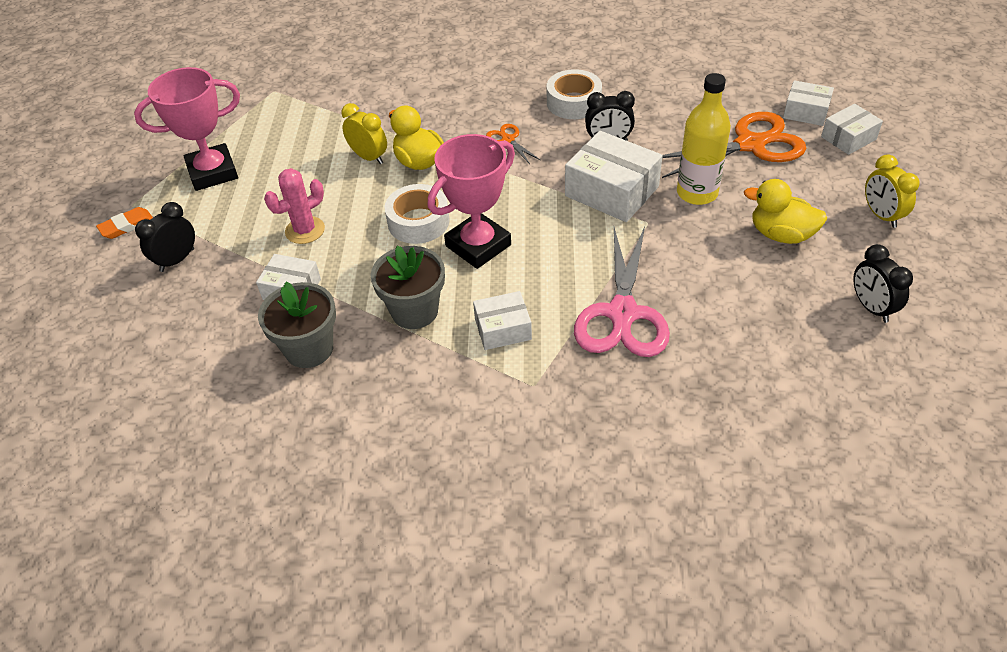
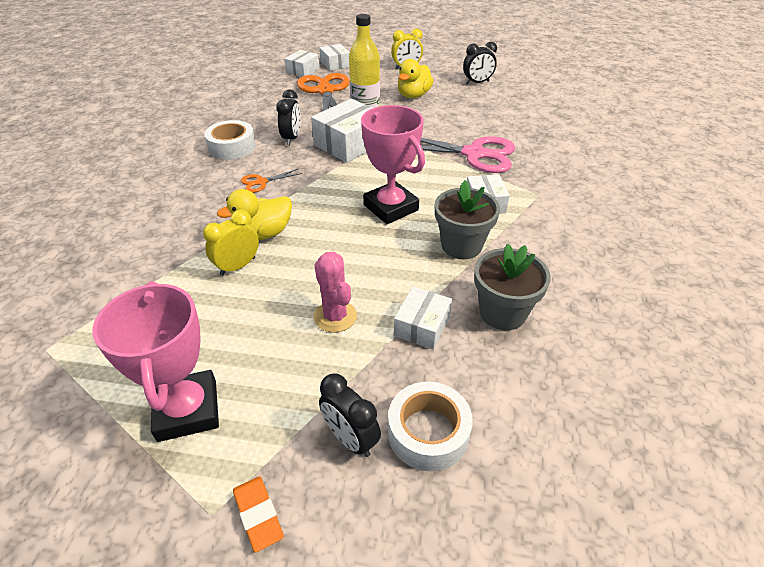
camera: 85 degrees left, 5 degrees down
white tape [384,184,449,244] -> white tape moved to [388,382,473,471]

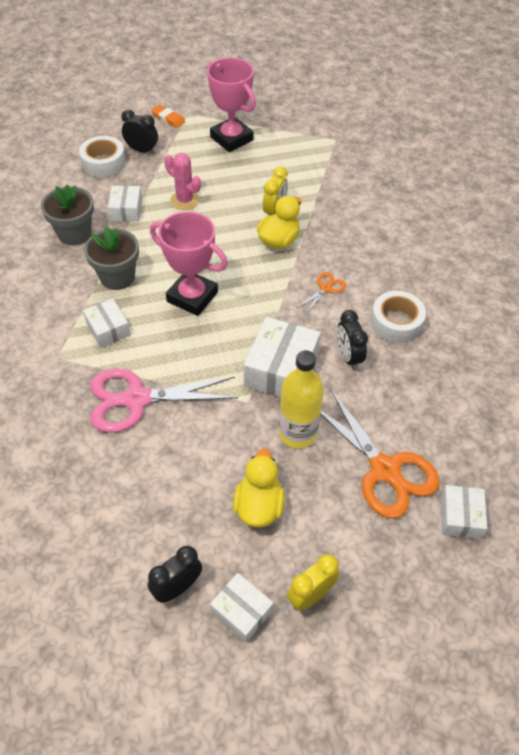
camera: 155 degrees right, 10 degrees up
white box [319,44,350,71] -> white box moved to [210,573,273,643]

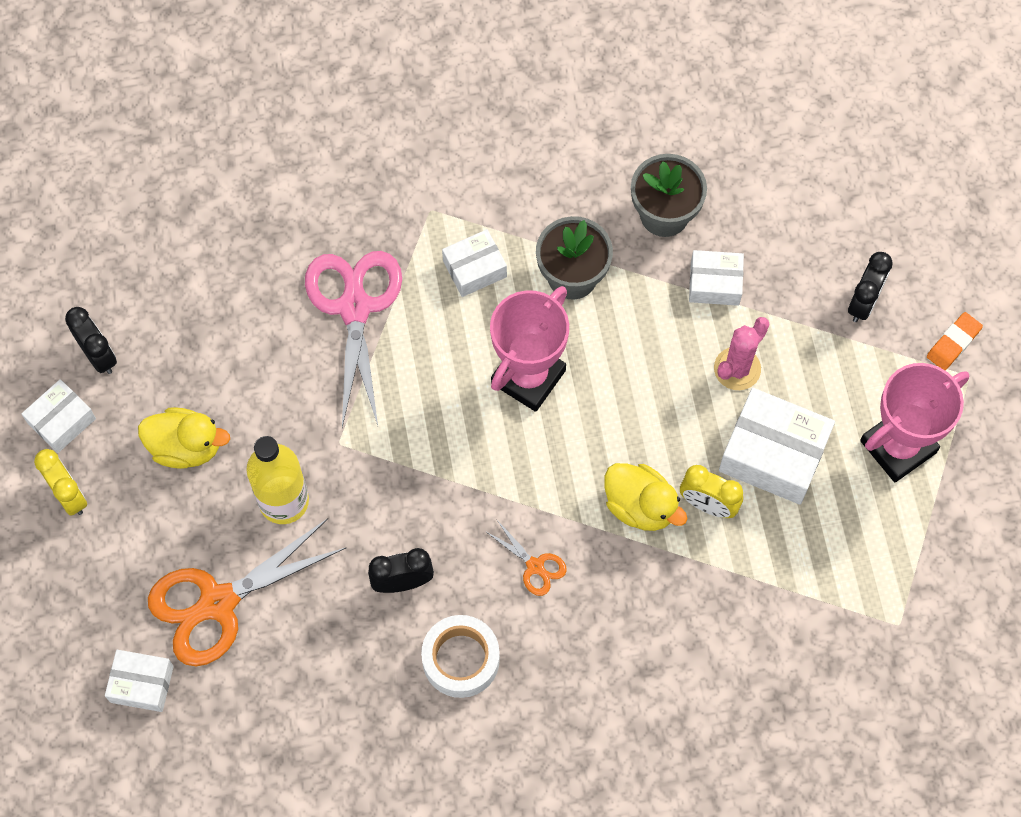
camera: 95 degrees right, 15 degrees up
white tape [79,136,126,177] -> none
white box [244,317,320,398] -> white box moved to [719,388,835,505]

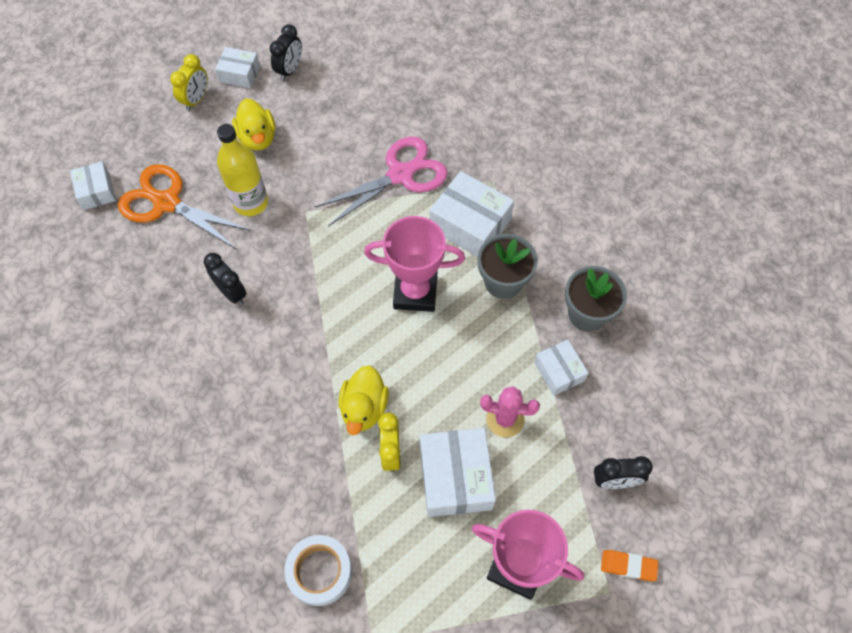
camera: 60 degrees right, 5 degrees down
white tape [421,615,500,698] -> white tape moved to [284,535,352,606]
white box [442,229,507,297] -> white box [429,171,514,257], size x1.70
orange scissors [485,519,567,596] -> none

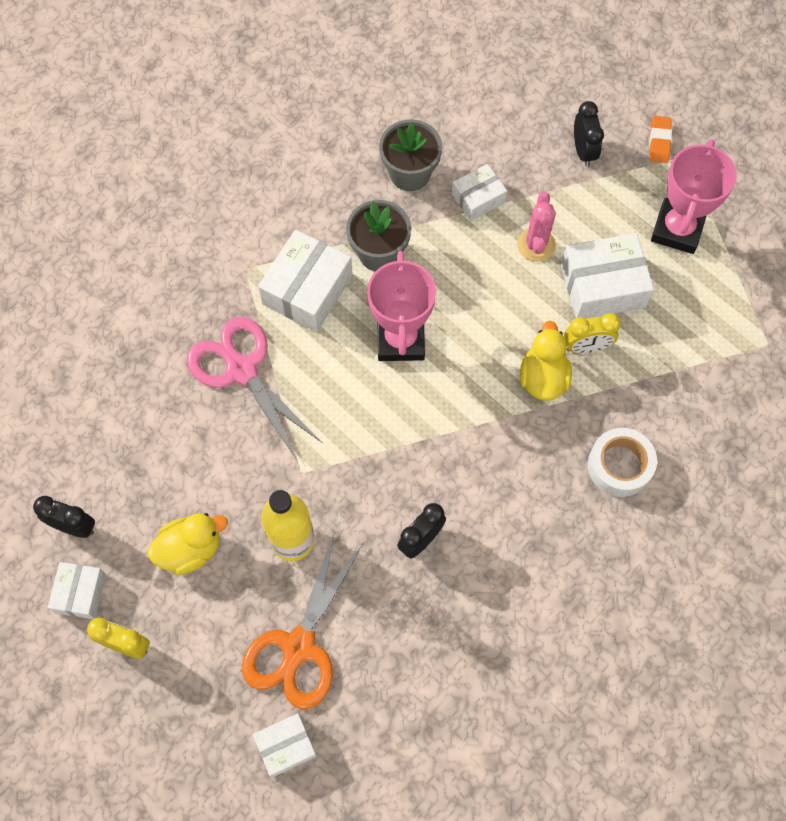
camera: 95 degrees left, 5 degrees up
white tape [284,535,352,606] -> white tape moved to [588,428,657,497]
yellow duck [339,365,389,435] -> yellow duck turned 90 degrees counterclockwise [520,321,572,401]

